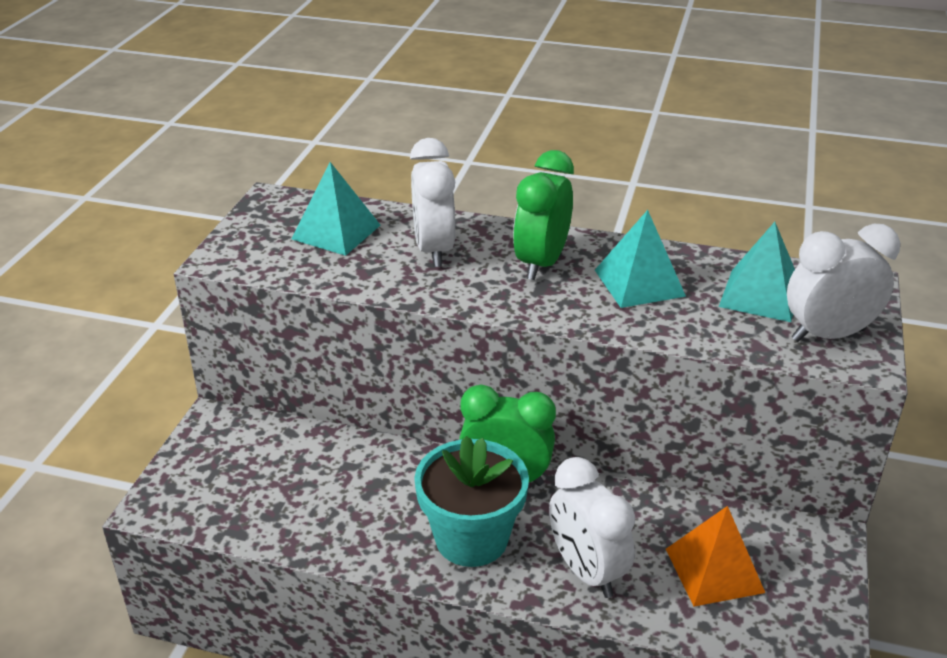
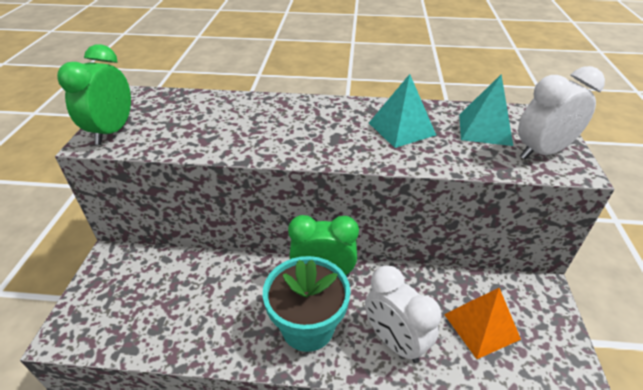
camera: 10 degrees left, 5 degrees up
turquoise pyramid [291,162,380,256] -> none
white clock [410,138,455,267] -> none
green clock [513,150,574,280] -> green clock moved to [57,44,131,145]

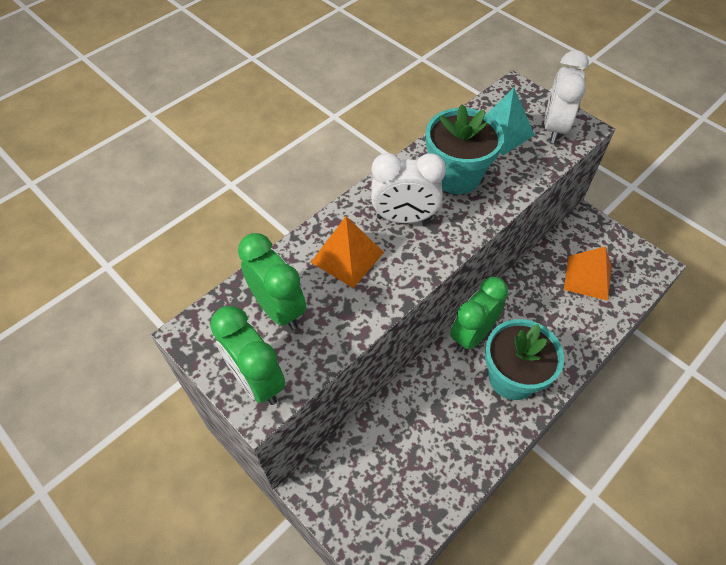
camera: 50 degrees left, 15 degrees up
white clock [365,266,441,363] -> white clock moved to [371,153,446,223]
turquoise pyramid [369,74,436,148] -> turquoise flower pot [426,104,504,194]
none -> green clock [238,233,306,330]
none -> orange pyramid [311,216,384,288]

